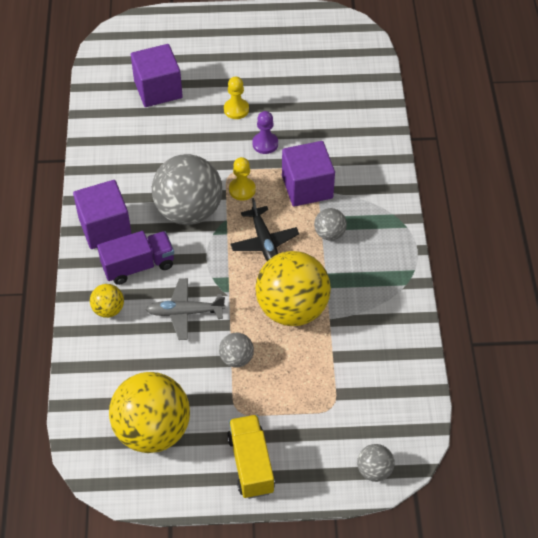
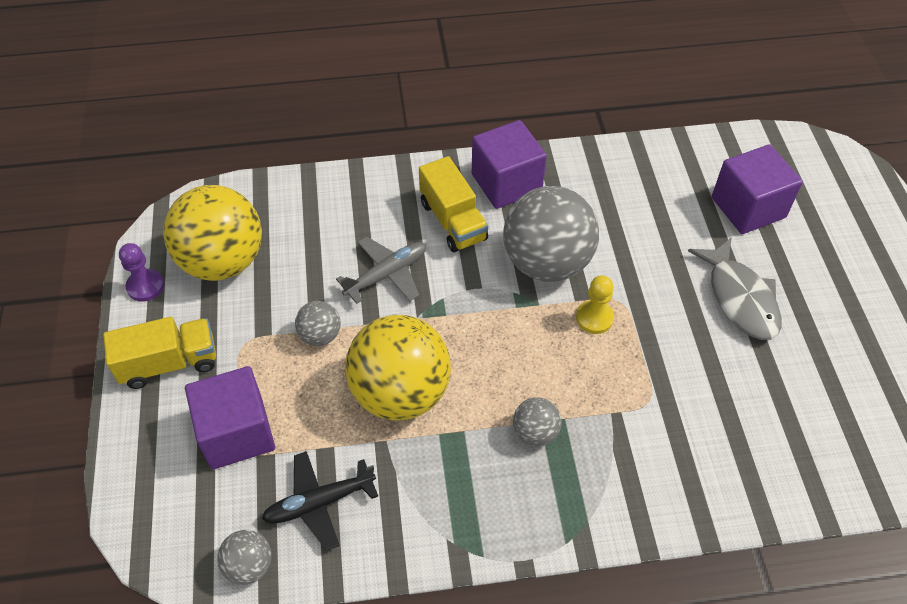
camera: 85 degrees right, 0 degrees up
yellow ball [90,284,124,318] -> none
purple truck [97,231,174,285] -> yellow truck [419,156,488,252]
grey plane [146,278,225,340] -> grey plane turned 60 degrees clockwise [336,237,426,304]
yellow pawn [224,76,249,119] -> grey fish [688,237,782,340]
black plane [230,198,299,261] -> black plane moved to [262,451,378,551]
purple pawn [252,111,278,154] -> purple pawn moved to [119,243,164,302]
purple cube [282,141,335,207] -> purple cube moved to [185,366,275,469]
grey ball [357,444,394,482] -> grey ball moved to [217,530,272,585]

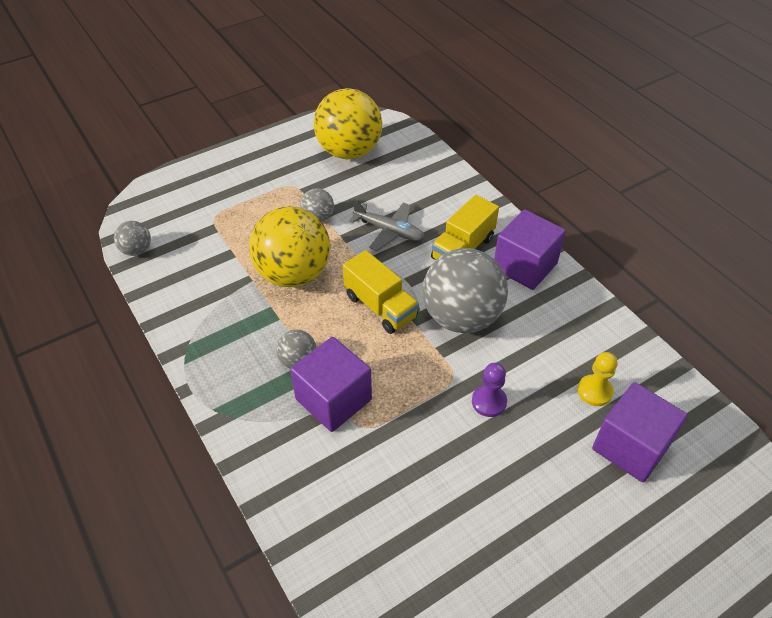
camera: 65 degrees right, 5 degrees down
yellow truck [103,317,216,389] -> yellow truck moved to [343,250,419,334]
purple pawn [119,243,164,302] -> purple pawn moved to [472,363,507,417]
purple cube [185,366,275,469] -> purple cube moved to [290,337,372,432]
black plane [262,451,378,551] -> none
yellow pawn [576,275,614,334] -> yellow pawn moved to [577,352,618,406]
grey fish [688,237,782,340] -> none

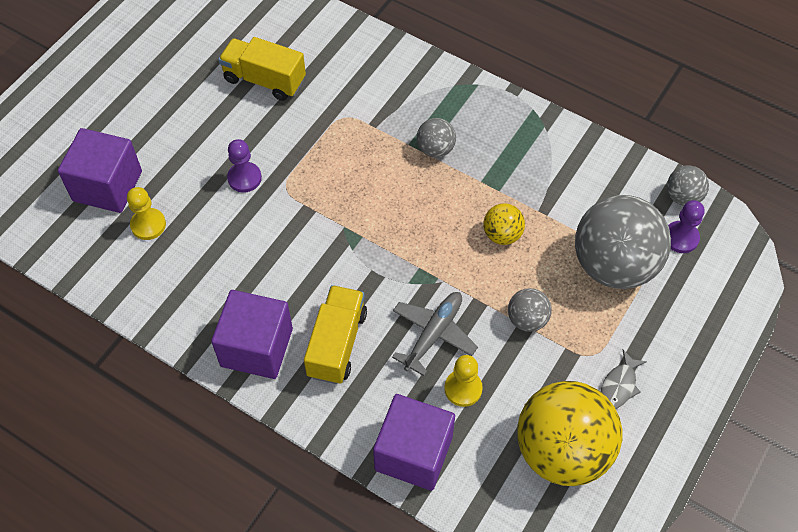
camera: 155 degrees right, 10 degrees up
yellow ball [249,206,331,287] -> yellow ball [483,203,525,245], size x0.46
purple cube [290,337,372,432] -> purple cube moved to [373,394,455,491]
yellow truck [343,250,419,334] -> yellow truck moved to [218,37,306,101]
grey plane [349,199,425,251] -> grey plane turned 120 degrees clockwise [392,292,478,376]
grey ball [422,248,508,333] -> grey ball moved to [575,195,671,289]
none -> yellow pawn [444,355,483,407]
none -> grey fish [601,350,647,409]
none -> purple pawn [668,200,705,253]

